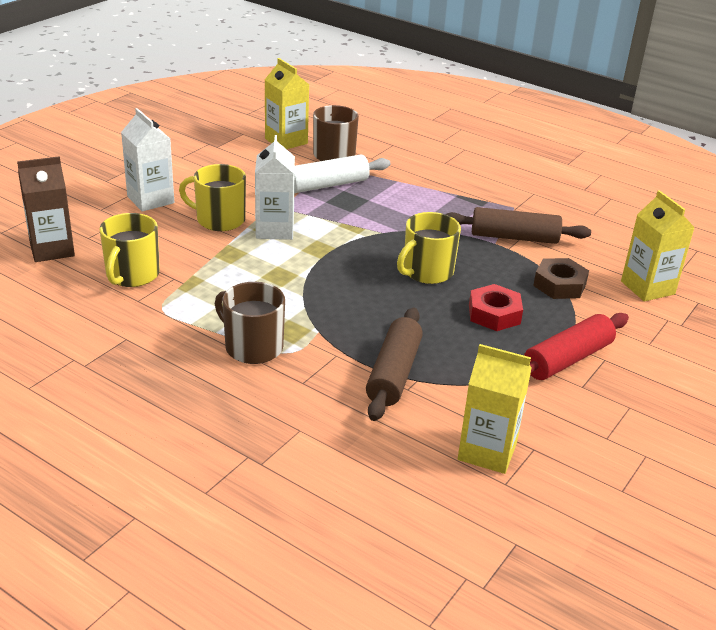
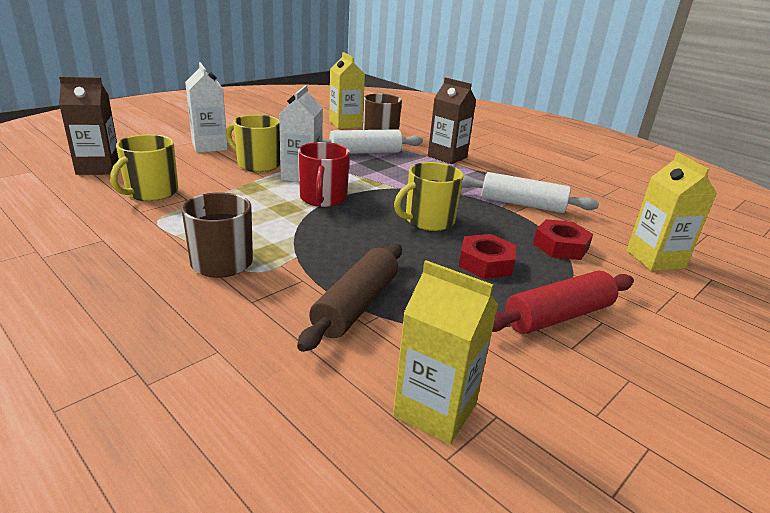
camera: 10 degrees right, 5 degrees down
brown rolling pin [445,207,591,244] -> white rolling pin [462,172,599,213]
brown nut [533,258,589,299] -> red nut [533,219,593,260]
none -> red mug [298,142,350,207]
none -> brown carton [428,77,476,164]

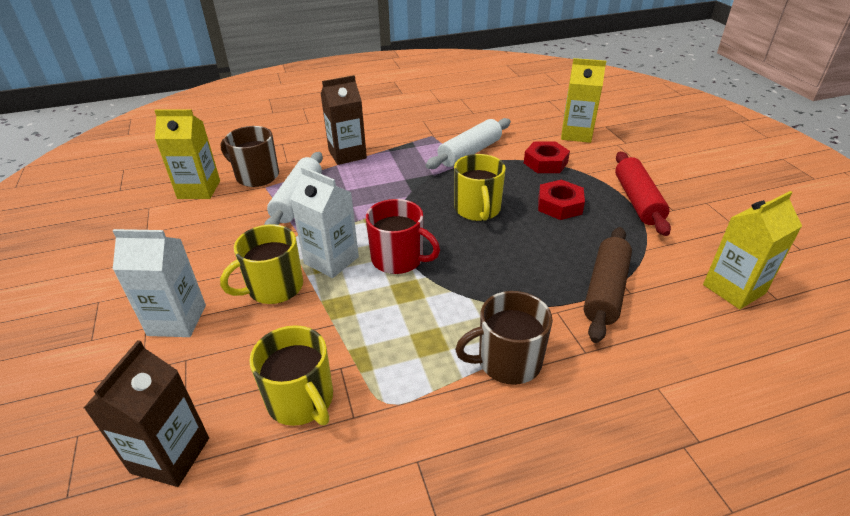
camera: 60 degrees left, 10 degrees up
brown rolling pin [297,243,402,352] -> brown rolling pin turned 60 degrees clockwise [584,227,632,343]

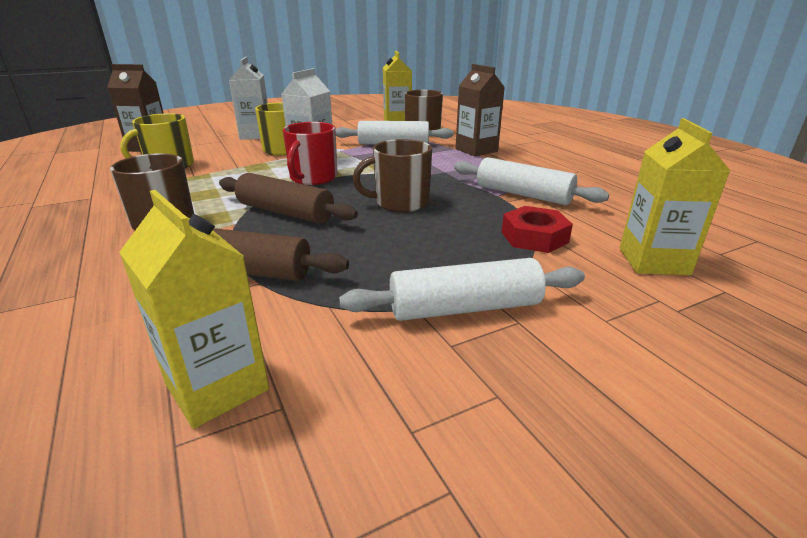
camera: 80 degrees right, 10 degrees down
yellow mug [454,154,506,221] -> brown mug [353,139,432,212]
red nut [538,180,585,220] -> none
red rolling pin [615,152,671,236] -> white rolling pin [339,258,585,321]
none -> brown rolling pin [219,173,358,224]

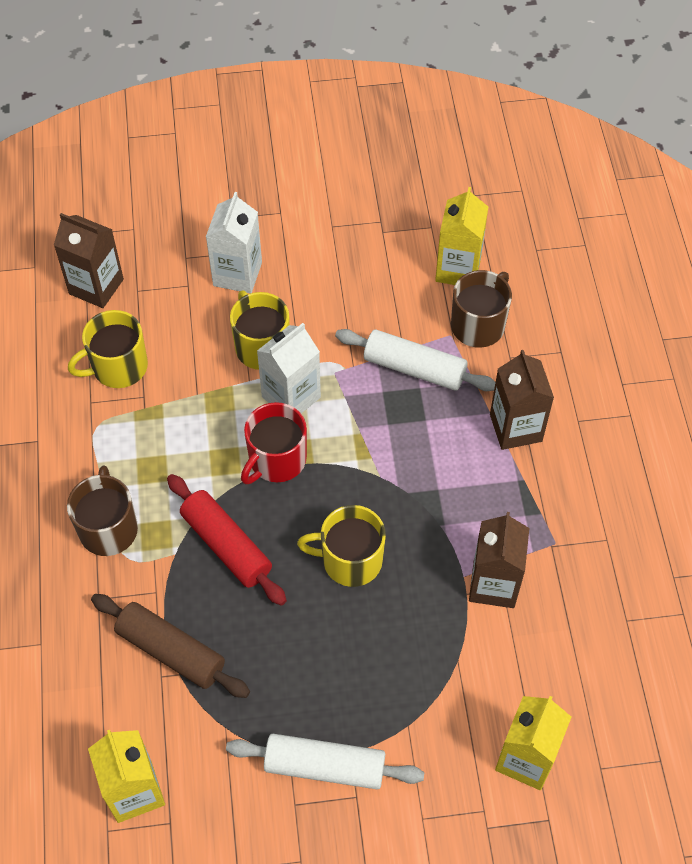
camera: 20 degrees right, 30 degrees up
brown rolling pin [219,173,358,224] -> red rolling pin [167,474,287,606]
brown mug [353,139,432,212] -> yellow mug [297,505,386,587]
white rolling pin [454,157,609,205] -> brown carton [469,512,529,608]
red nut [502,206,573,253] -> none

